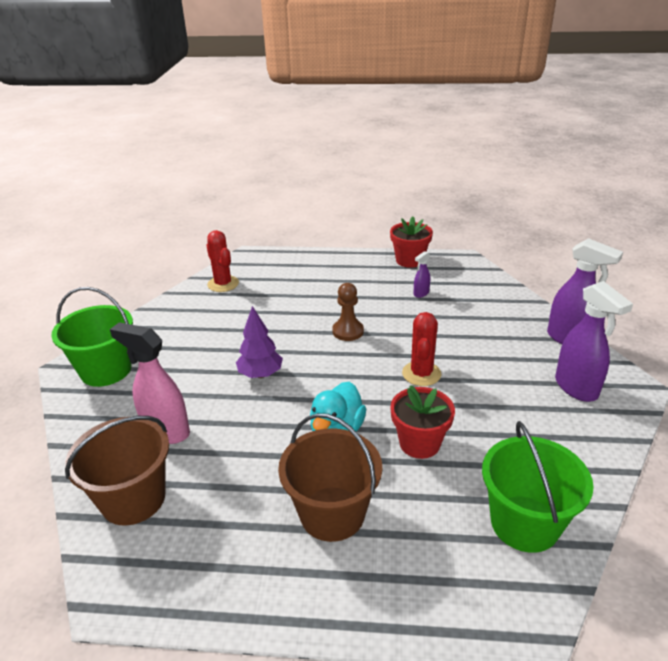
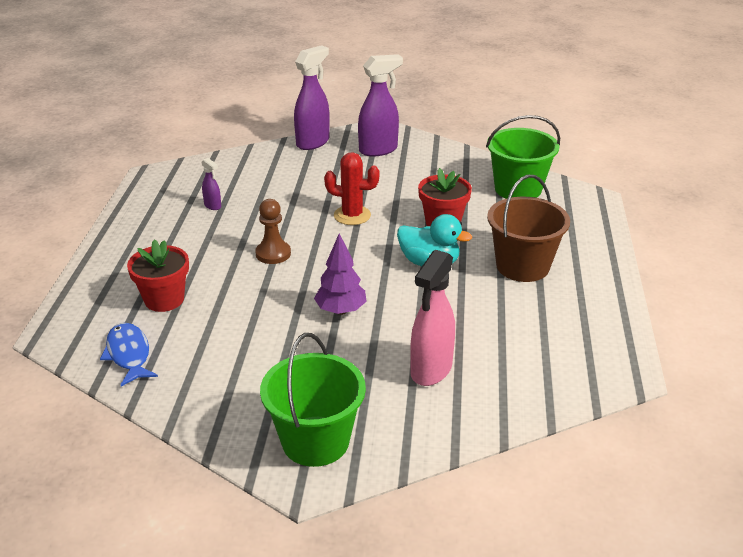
camera: 90 degrees left, 0 degrees up
brown bucket [65,416,169,526] -> none
red cactus [206,230,239,292] -> blue fish [100,323,158,387]
red flower pot [390,216,433,268] -> red flower pot moved to [127,239,189,312]

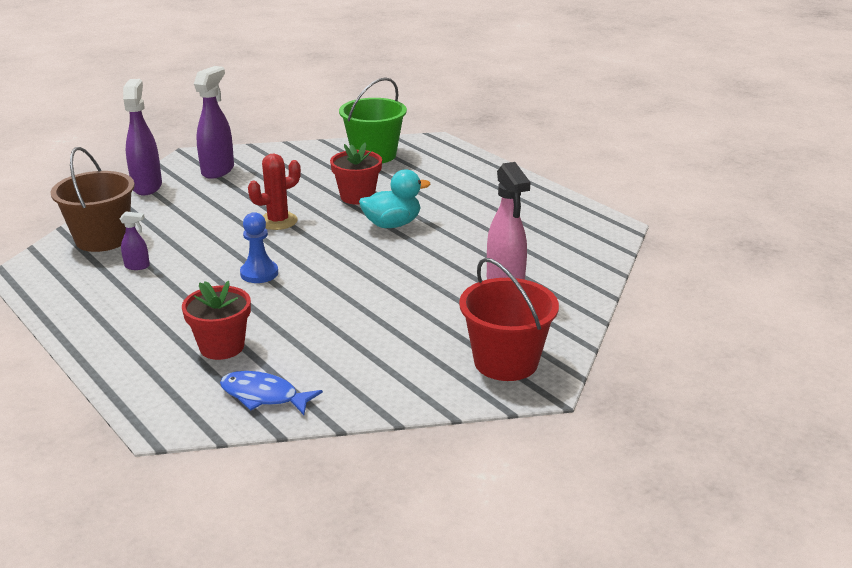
camera: 45 degrees left, 5 degrees down
brown pawn [255,199,291,264] -> blue pawn [240,212,278,283]
green bucket [260,333,366,467] -> red bucket [459,258,559,381]
purple tree [314,233,367,315] -> none
brown bucket [487,174,570,282] -> brown bucket moved to [51,147,135,252]

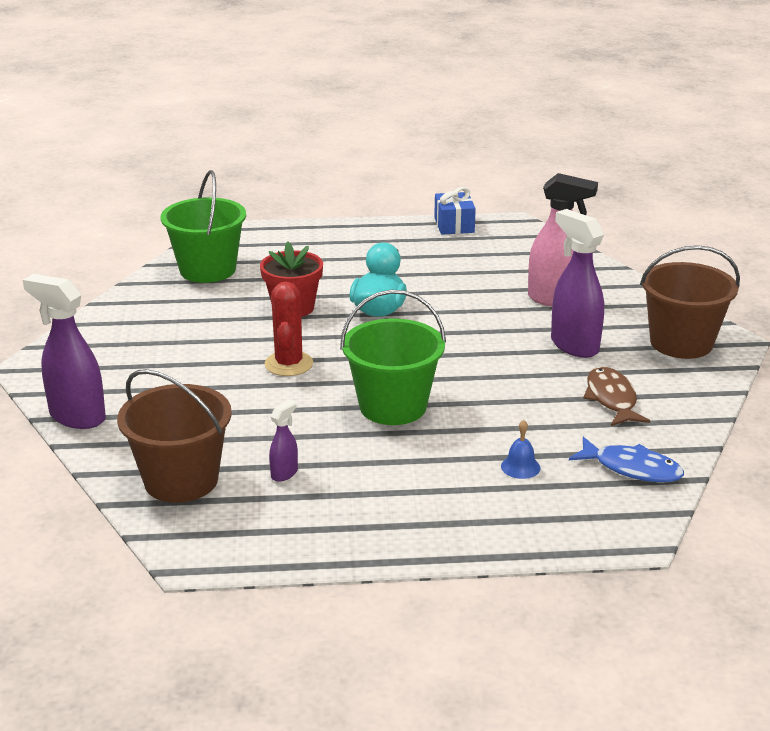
camera: 55 degrees left, 0 degrees up
red flower pot [182,281,251,360] -> blue bell [501,420,540,479]
purple spray bottle [194,66,234,179] -> purple spray bottle moved to [551,209,604,358]
blue fish [220,371,323,415] -> blue fish turned 120 degrees counterclockwise [569,437,684,482]
blue pawn [240,212,278,283] -> green bucket [340,290,446,425]
red bucket [459,258,559,381] -> brown bucket [640,245,740,359]
none -> blue gift [434,187,476,235]
none -> brown fish [583,366,650,426]

